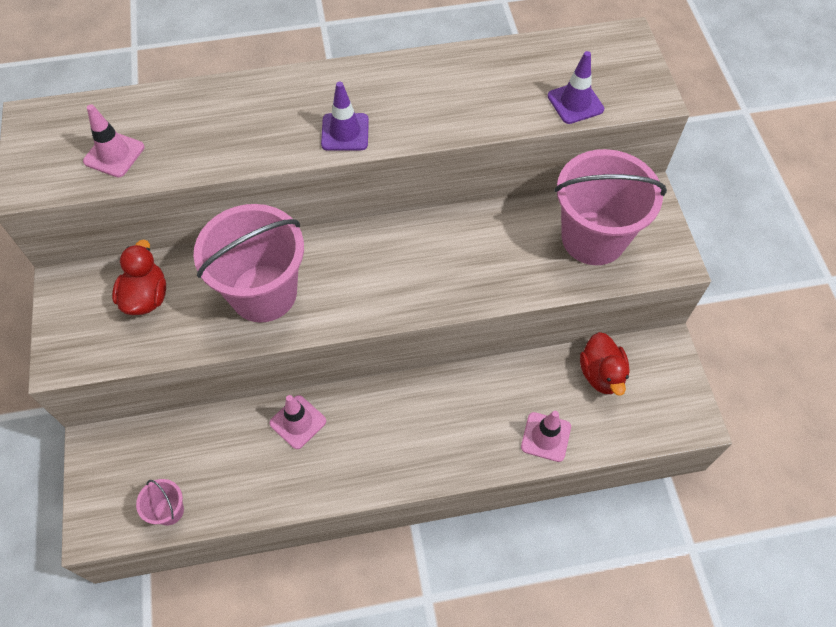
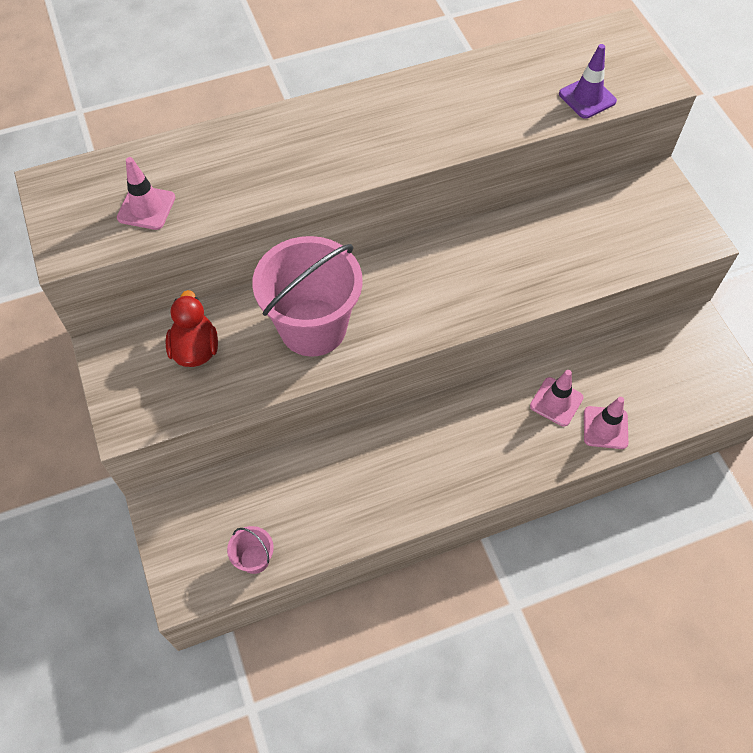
camera: 10 degrees left, 0 degrees up
pink traffic cone [269,395,326,449] -> pink traffic cone moved to [530,370,584,426]
purple traffic cone [321,81,369,151] -> none
pink bucket [554,149,667,265] -> none
red duck [580,332,630,396] -> none

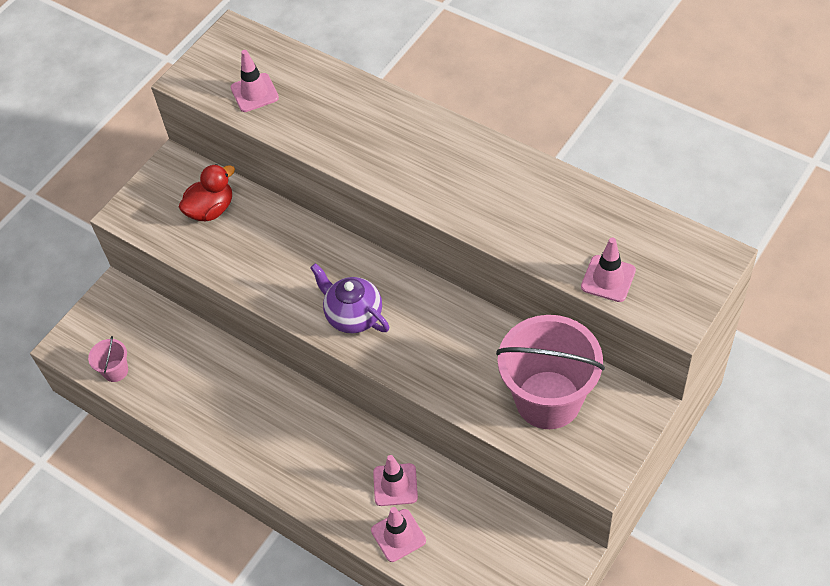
camera: 60 degrees right, 5 degrees down
pink bucket [252,236,363,357] -> pink bucket moved to [496,315,605,429]
purple traffic cone [559,44,617,119] -> pink traffic cone [581,238,636,302]
none -> purple teapot [310,263,389,333]

